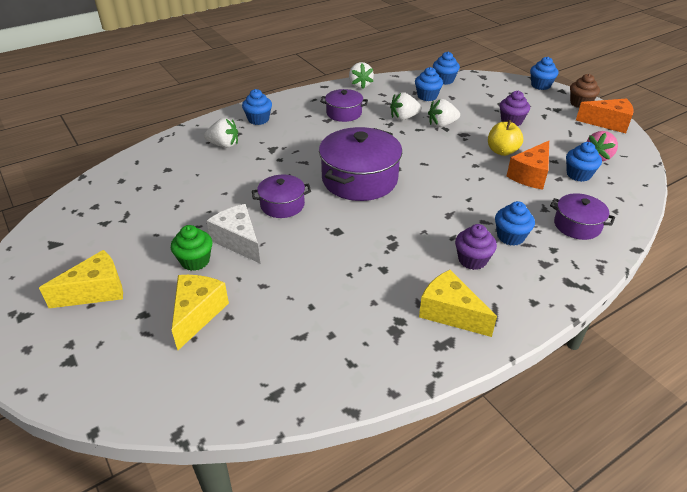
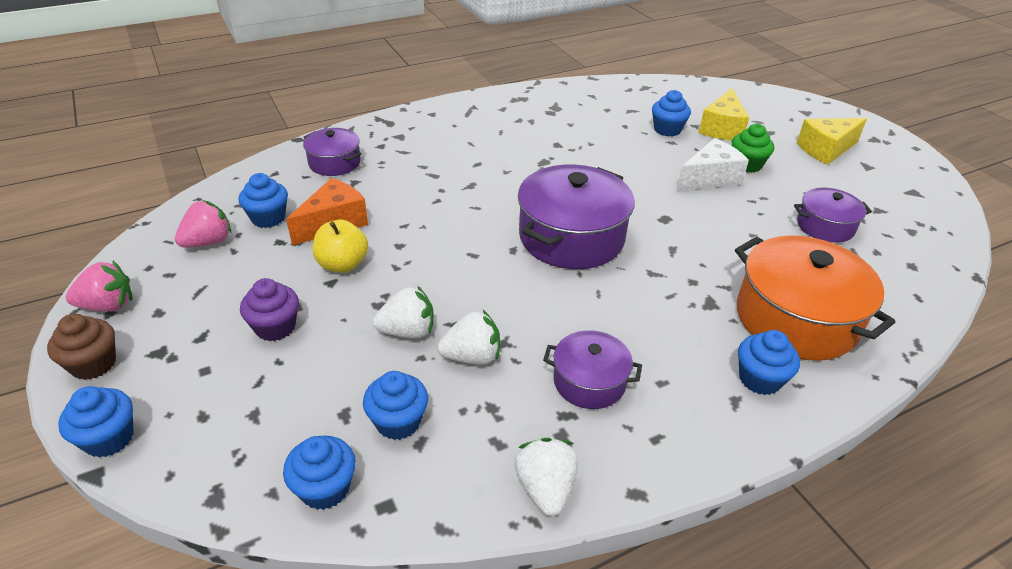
camera: 175 degrees left, 0 degrees up
white strawberry [204,118,238,148] -> orange pot [735,235,895,361]
white cheese [207,204,260,263] -> white cheese turned 90 degrees counterclockwise [677,138,749,191]
purple pot [252,175,311,218] -> purple pot moved to [794,188,872,243]
yellow cheese [419,270,497,337] -> none
purple cupcake [455,224,497,270] -> none
blue cupcake [495,201,535,246] -> blue cupcake moved to [652,90,691,137]
orange cheese [576,99,634,133] -> pink strawberry [66,261,132,312]

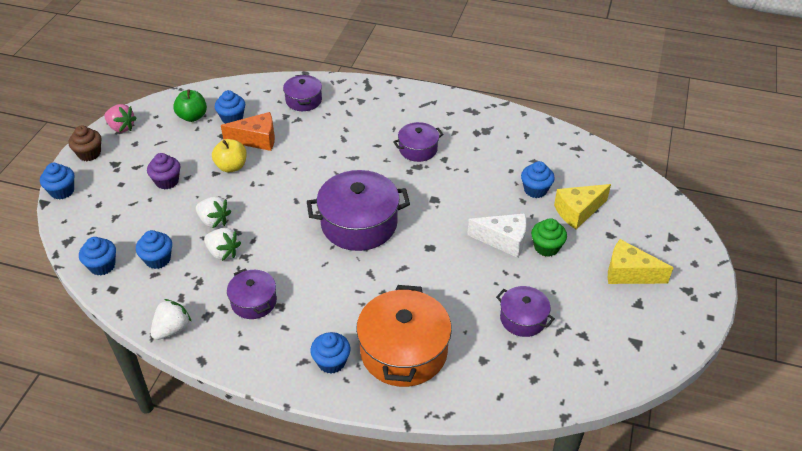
camera: 45 degrees right, 5 degrees up
pink strawberry [175,200,231,248] -> green apple [173,89,207,122]
none -> purple pot [393,122,444,162]

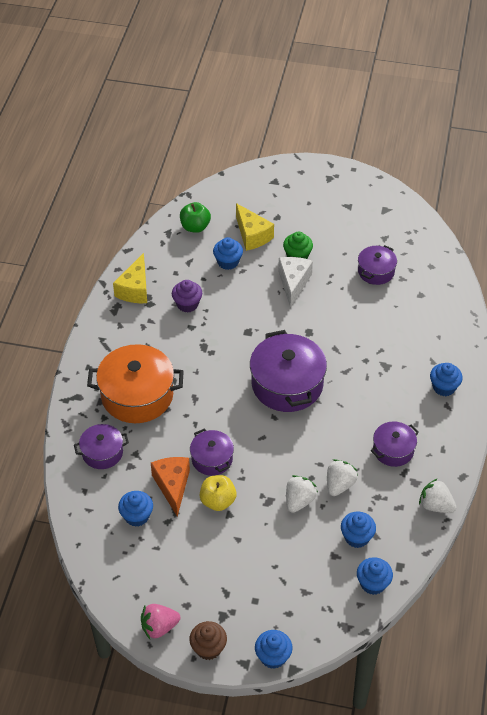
camera: 95 degrees left, 5 degrees up
pink strawberry [104,104,137,133] -> pink strawberry turned 135 degrees counterclockwise [141,604,180,639]
purple cupcake [147,153,180,190] -> purple cupcake moved to [172,280,202,313]
green apple [173,89,207,122] -> green apple moved to [180,202,211,233]
orange pot [356,285,452,387] -> orange pot moved to [87,344,184,423]
purple pot [393,122,444,162] -> purple pot moved to [190,429,234,476]
yellow cheese [608,239,673,284] -> yellow cheese moved to [113,253,147,303]

